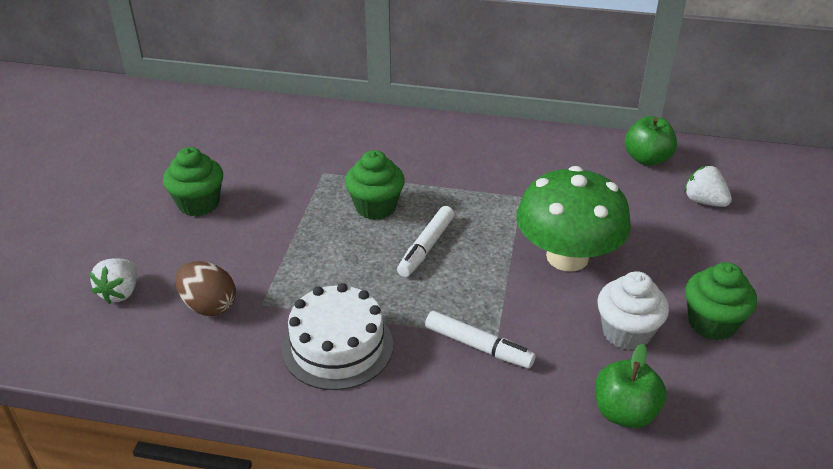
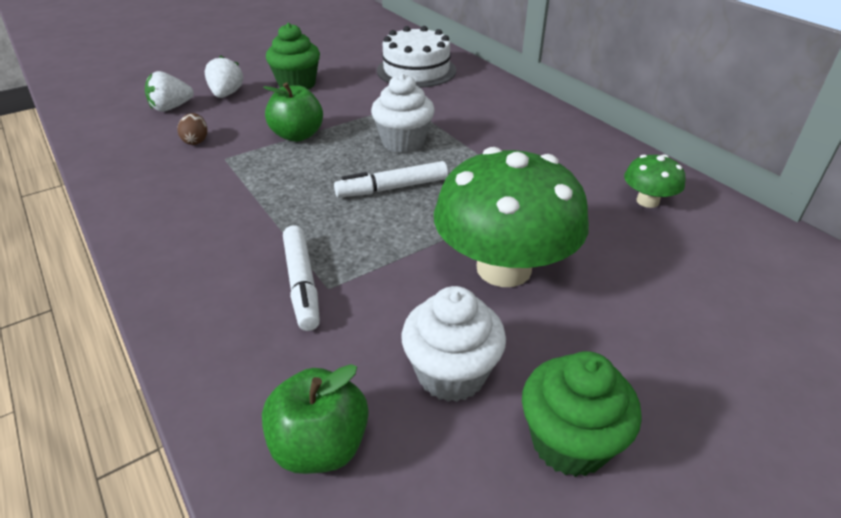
camera: 45 degrees right, 0 degrees up
brown egg [175,261,236,316] -> brown egg [177,113,208,145], size x0.60
white cake [282,283,393,390] -> white cake moved to [377,26,456,88]
green cupcake [345,150,405,220] -> white cupcake [371,73,435,153]
green apple [625,116,677,166] -> green apple moved to [263,82,323,142]
white strawberry [684,165,732,207] -> white strawberry moved to [205,55,243,98]
none -> green mushroom [624,154,685,208]

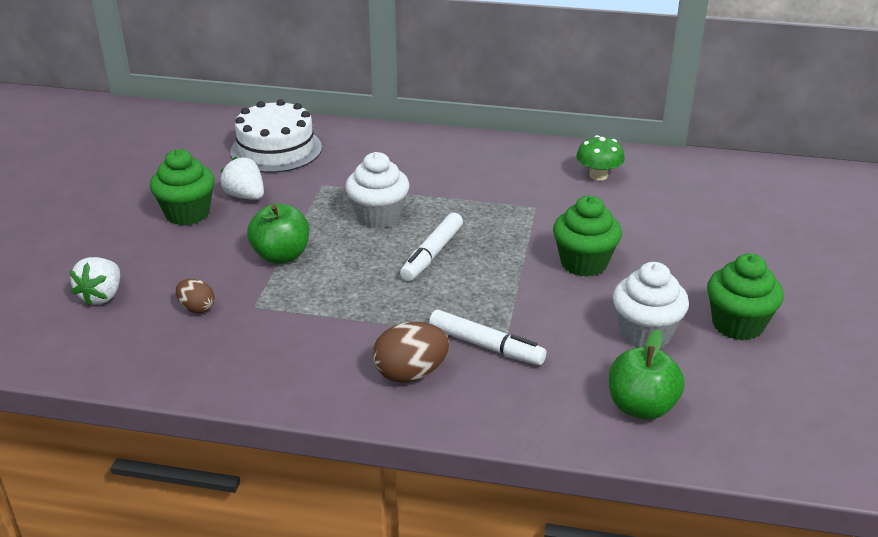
camera: 45 degrees left, 5 degrees down
white strawberry [205,55,243,98] -> white strawberry moved to [220,157,264,200]
green mushroom [434,147,589,287] -> green cupcake [553,196,622,277]
none -> brown egg [373,322,449,383]

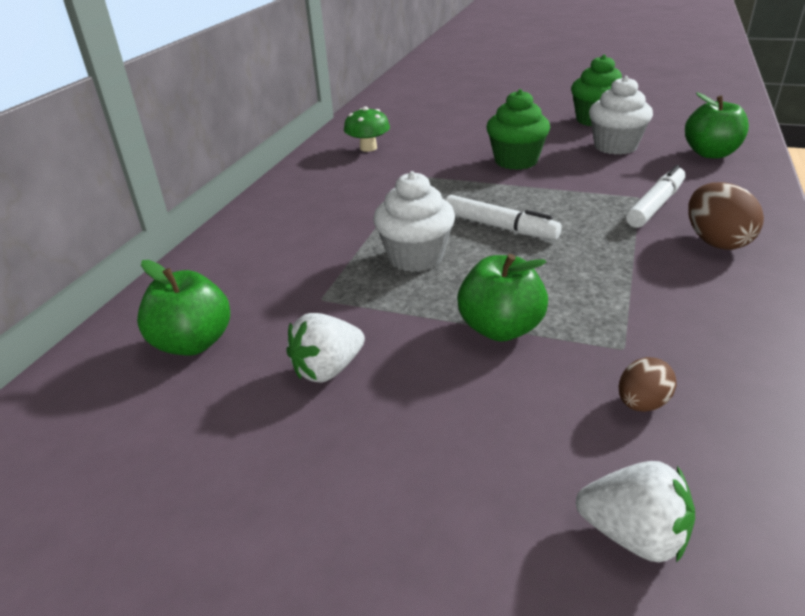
camera: 80 degrees left, 0 degrees up
green cupcake [150,149,215,225] -> none
white cake [230,99,322,173] -> green apple [137,260,230,356]

